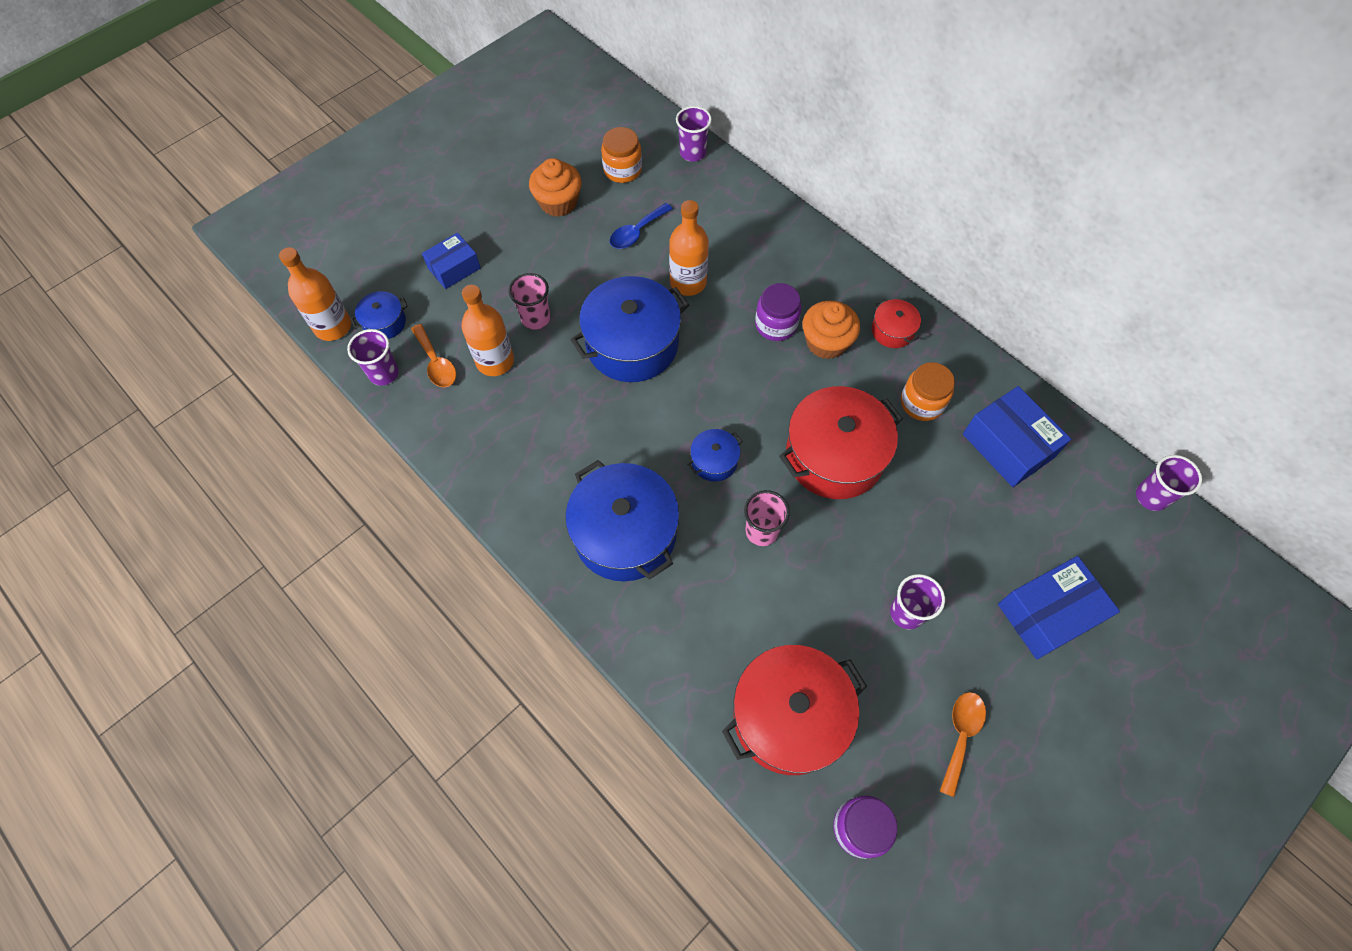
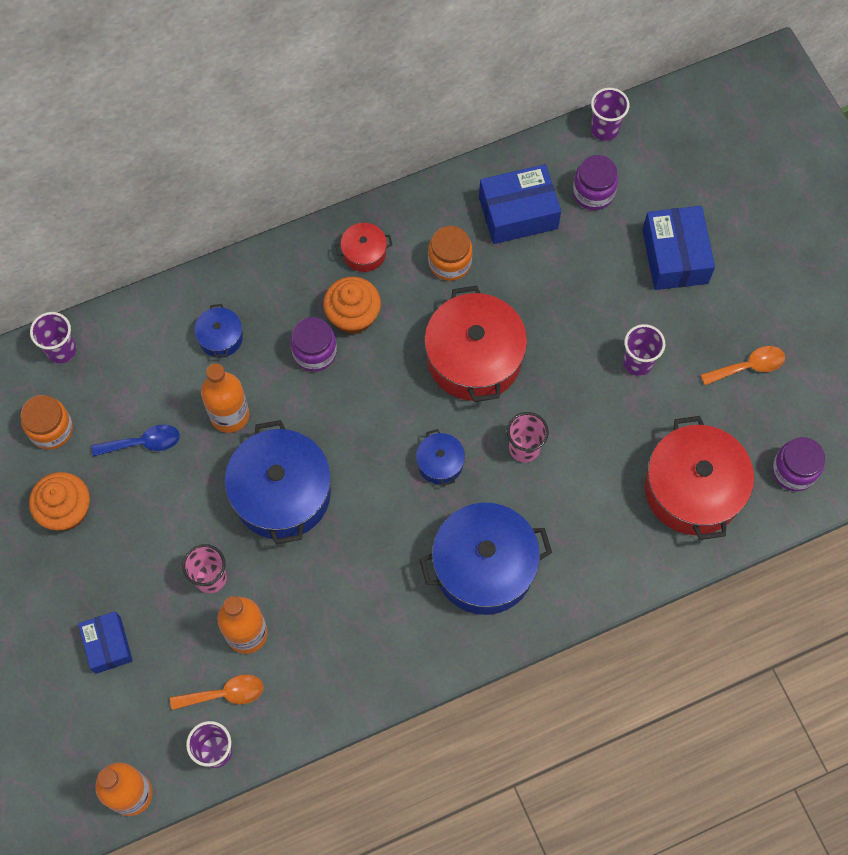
camera: 70 degrees left, 5 degrees up
blue pot [351,291,408,339] -> blue pot moved to [194,304,243,358]
blue spoon [610,203,673,249] -> blue spoon turned 75 degrees counterclockwise [92,424,180,457]
orange spoon [940,692,986,797] -> orange spoon turned 120 degrees clockwise [701,346,785,385]
none -> purple jar [573,155,618,210]

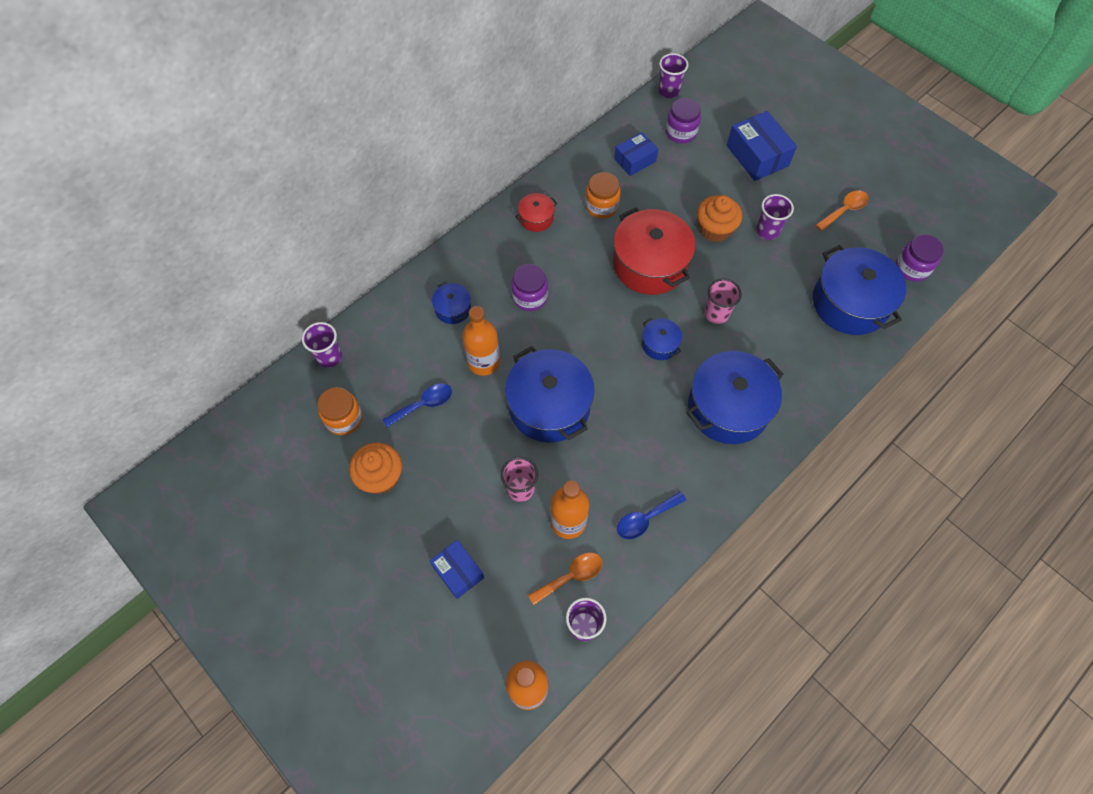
camera: 20 degrees left, 5 degrees down
orange cupcake [323,277,381,334] -> orange cupcake moved to [697,195,742,242]
blue box [479,164,561,244] -> blue box [614,132,658,176], size x0.64
red pot [645,416,754,540] -> blue pot [813,245,906,335]
none -> blue spoon [617,491,686,539]

